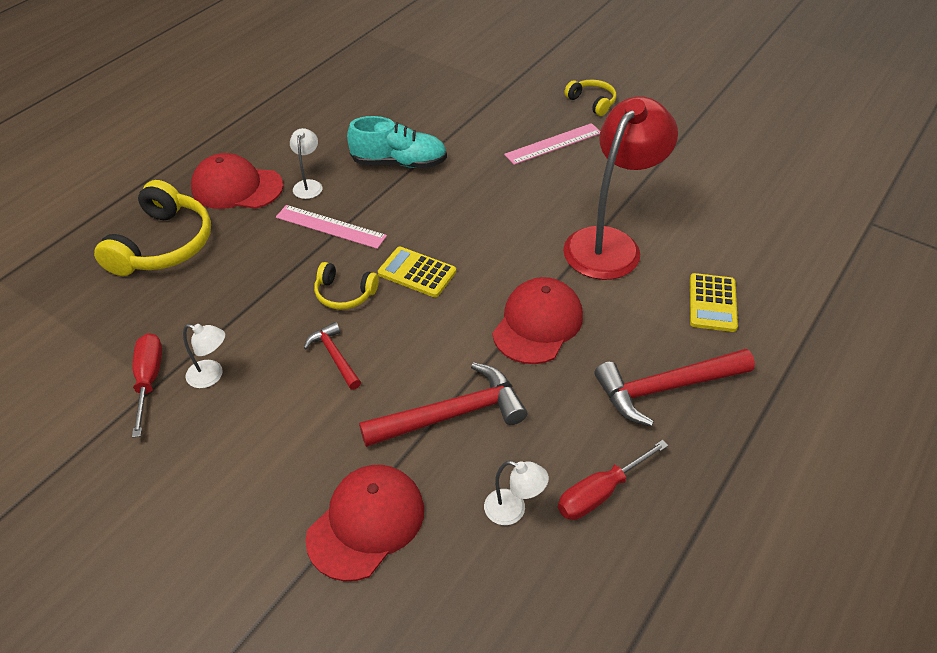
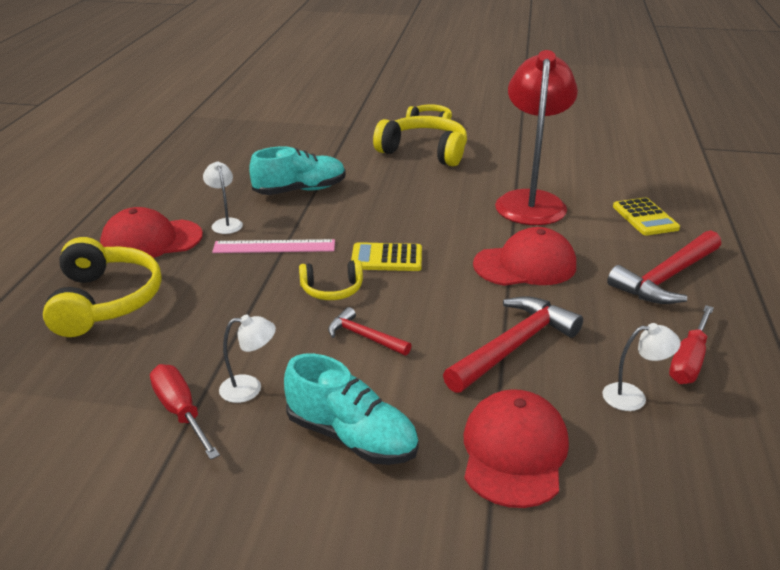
camera: 25 degrees left, 15 degrees down
red cap [492,277,583,364] -> red cap turned 75 degrees clockwise [473,227,576,286]
pink ruler [504,123,600,165] -> yellow headphones [373,116,467,166]
none -> turquoise shoe [284,354,419,465]

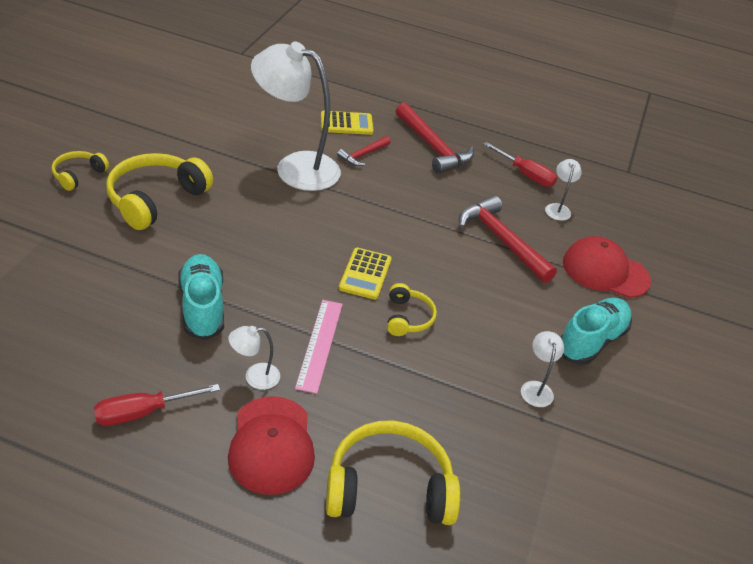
camera: 85 degrees left, 10 degrees up
red screwdriver [150,364,220,460] -> red screwdriver moved to [94,384,220,426]
red hammer [328,307,411,356] -> red hammer moved to [337,136,391,166]
red cap [473,227,576,286] -> none
red lamp [495,50,578,225] -> white lamp [251,41,341,191]

